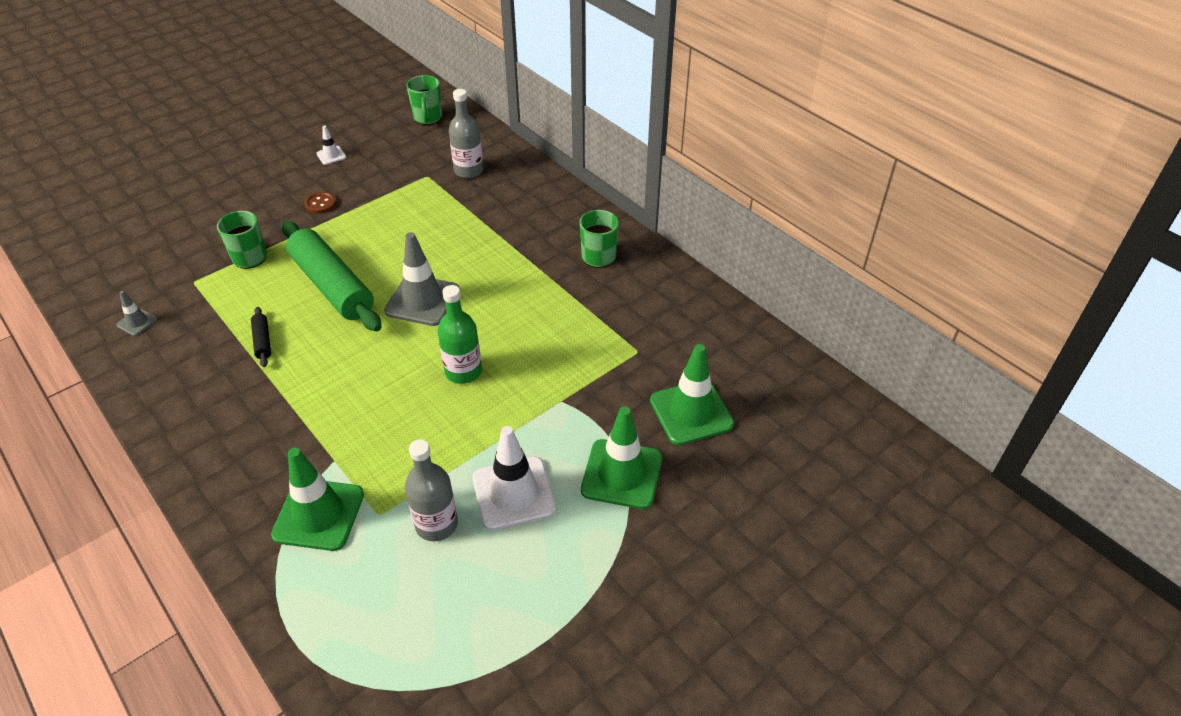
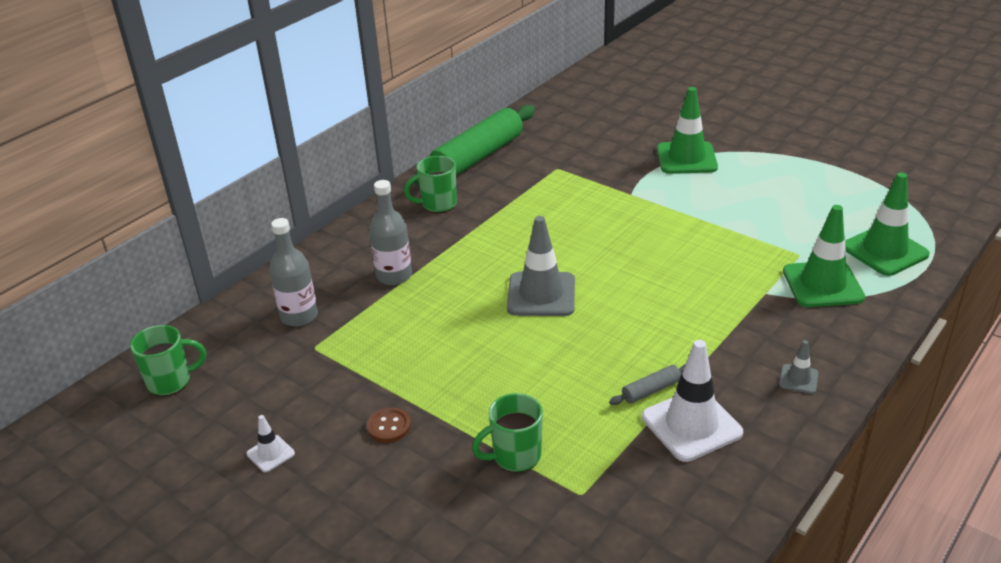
camera: 100 degrees left, 10 degrees down
grey traffic cone [116,291,157,336] -> grey traffic cone moved to [779,340,818,394]
black rolling pin [251,307,271,367] -> grey rolling pin [609,364,686,405]
green rolling pin [282,221,382,331] -> green rolling pin moved to [414,105,535,185]
grey bottle [405,439,458,541] -> grey bottle moved to [369,180,412,285]
green bottle [438,285,482,384] -> none
white traffic cone [473,426,556,531] -> white traffic cone moved to [642,340,743,462]
green traffic cone [650,344,734,445] -> green traffic cone moved to [845,173,930,276]

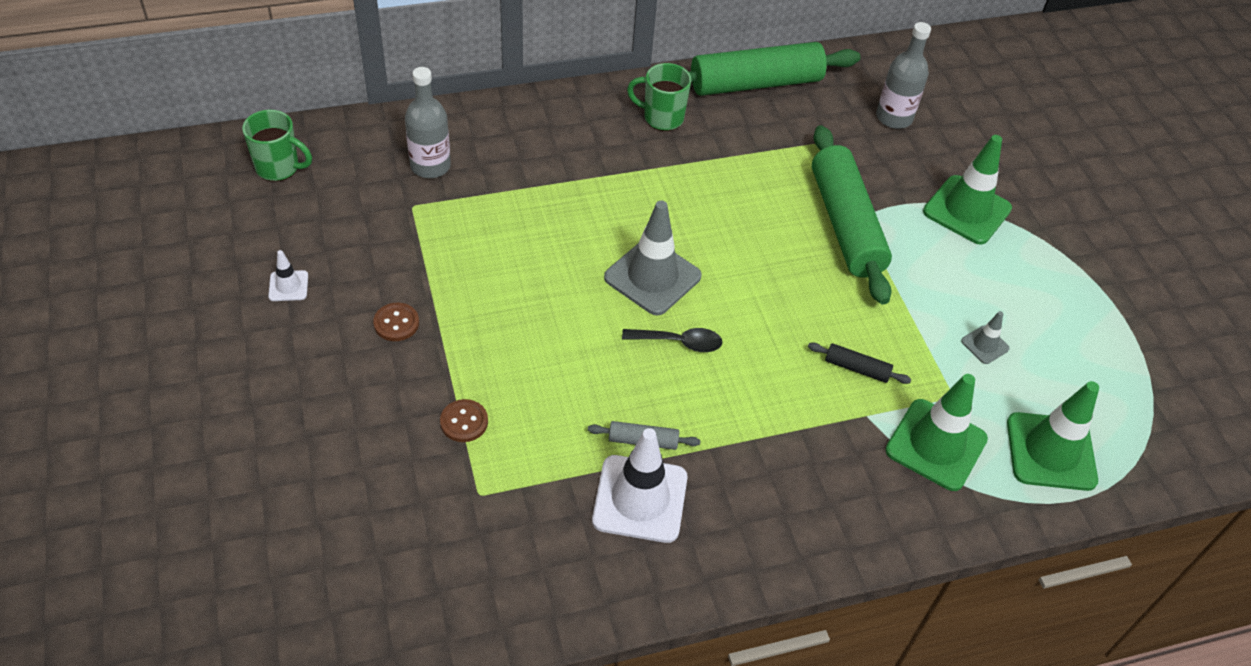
camera: 30 degrees right, 15 degrees up
grey bottle [369,180,412,285] -> grey bottle moved to [876,22,931,129]
green mug [472,393,543,473] -> brown button [440,399,488,442]
grey traffic cone [779,340,818,394] -> grey traffic cone moved to [961,311,1010,364]
none -> black spoon [622,328,723,352]
none -> black rolling pin [808,343,911,384]
none -> green rolling pin [812,125,892,305]

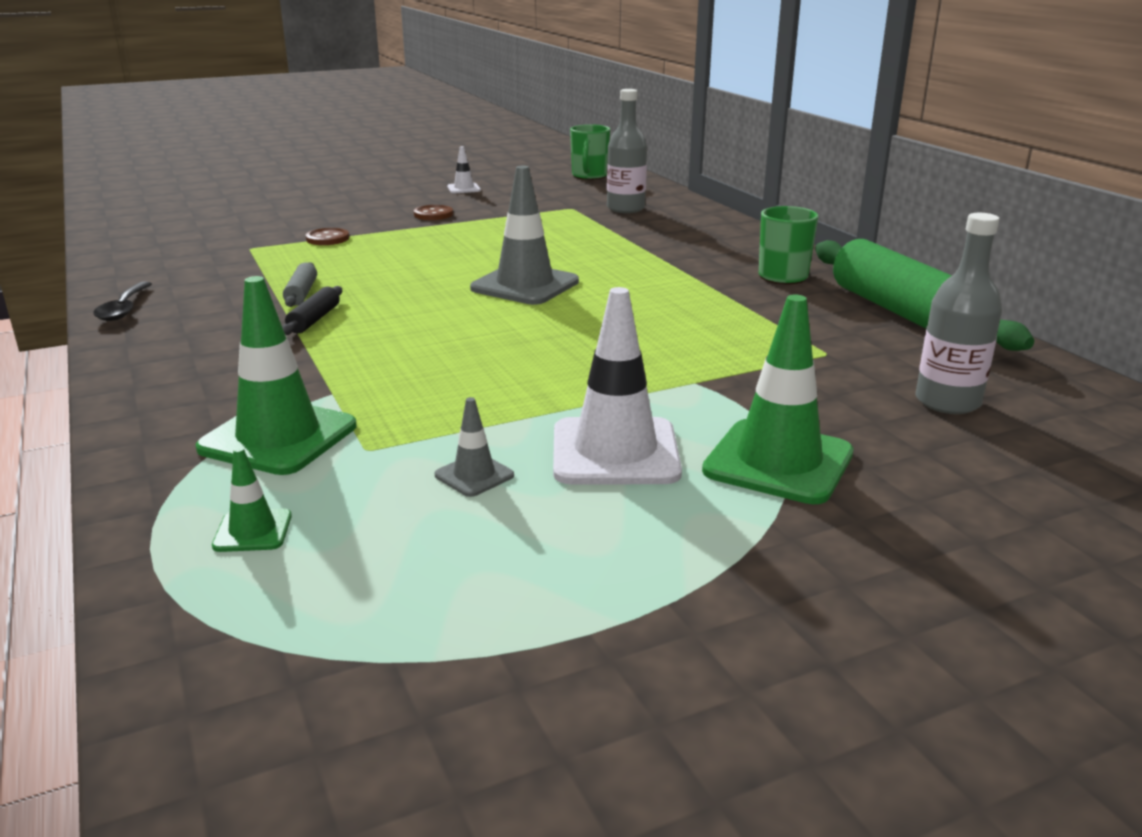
camera: 85 degrees right, 25 degrees down
white traffic cone [592,428,688,543] -> white traffic cone moved to [553,287,682,485]
black spoon [622,328,723,352] -> black spoon moved to [93,281,152,321]
black rolling pin [808,343,911,384] -> black rolling pin moved to [282,286,342,335]
green rolling pin [812,125,892,305] -> none
green traffic cone [1007,381,1099,491] -> green traffic cone [212,447,292,552], size x0.48

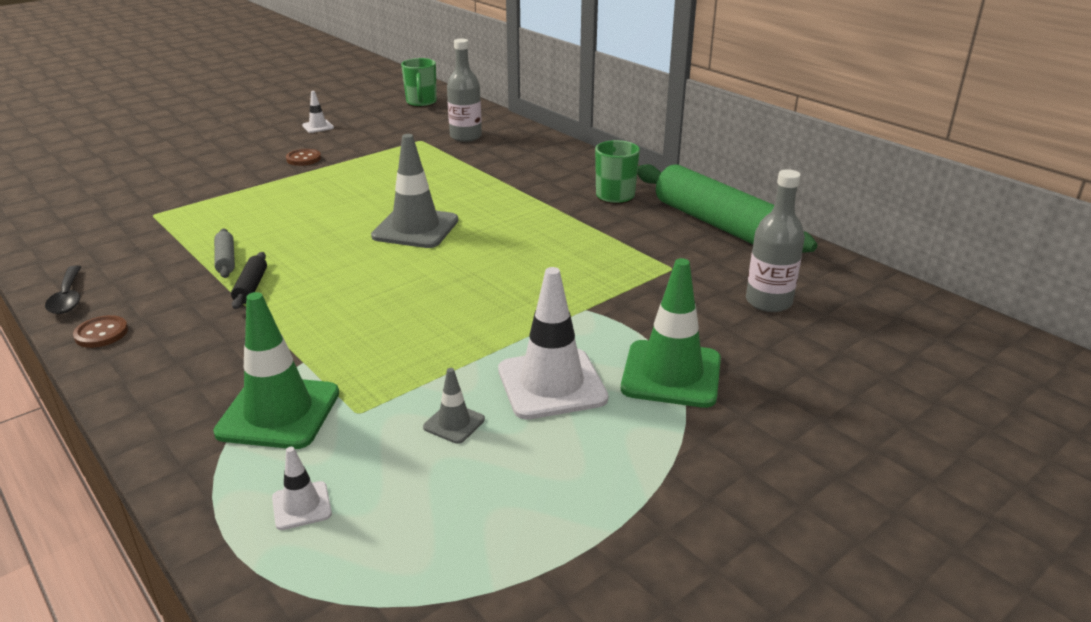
camera: 15 degrees left, 5 degrees up
green traffic cone [212,447,292,552] -> white traffic cone [272,447,332,530]
brown button [306,228,349,245] -> brown button moved to [73,315,128,348]

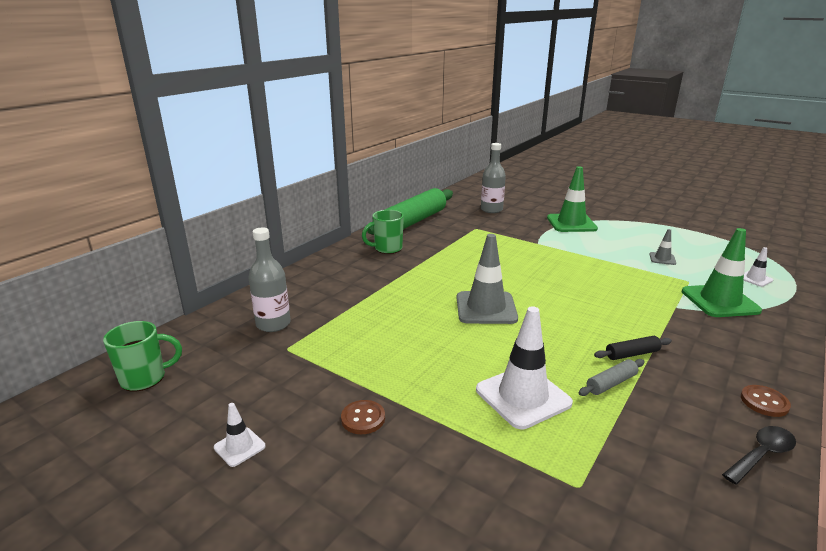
camera: 105 degrees left, 5 degrees down
white traffic cone [498,267,608,420] -> white traffic cone moved to [476,306,573,429]

